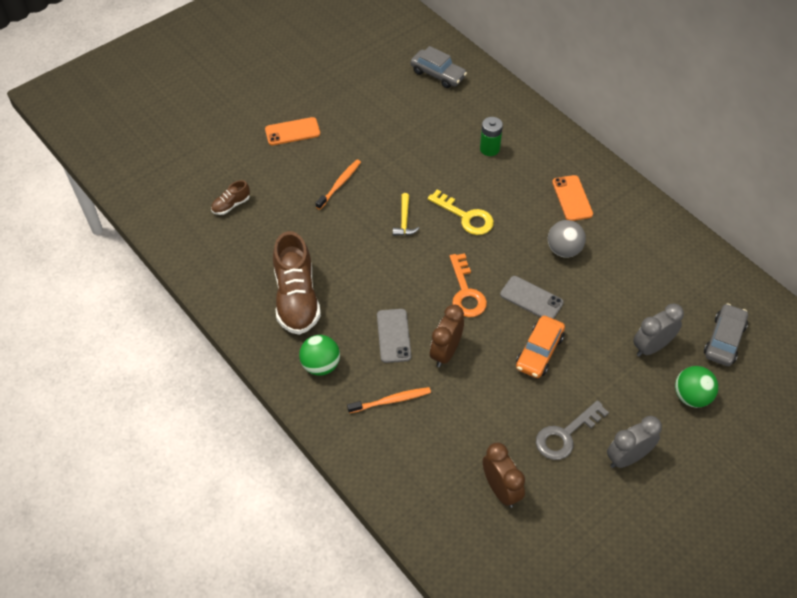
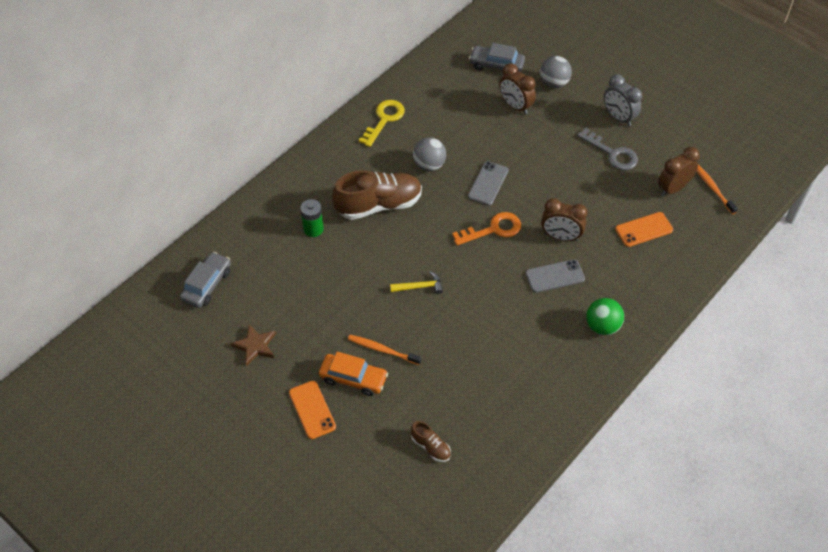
camera: 100 degrees left, 0 degrees up
brown shoe [273,231,321,335] -> brown shoe moved to [332,170,422,220]
orange toothbrush [347,387,431,413] -> orange toothbrush moved to [697,164,738,214]
yellow key [428,190,494,235] -> yellow key moved to [359,100,405,147]
orange car [516,316,565,378] -> orange car moved to [319,352,388,396]
orange phone [552,175,593,221] -> orange phone moved to [615,212,673,247]
grey clock [633,303,684,357] -> brown clock [499,63,536,115]
green ball [675,366,718,408] -> grey ball [540,56,572,88]
none -> brown star [231,324,276,366]

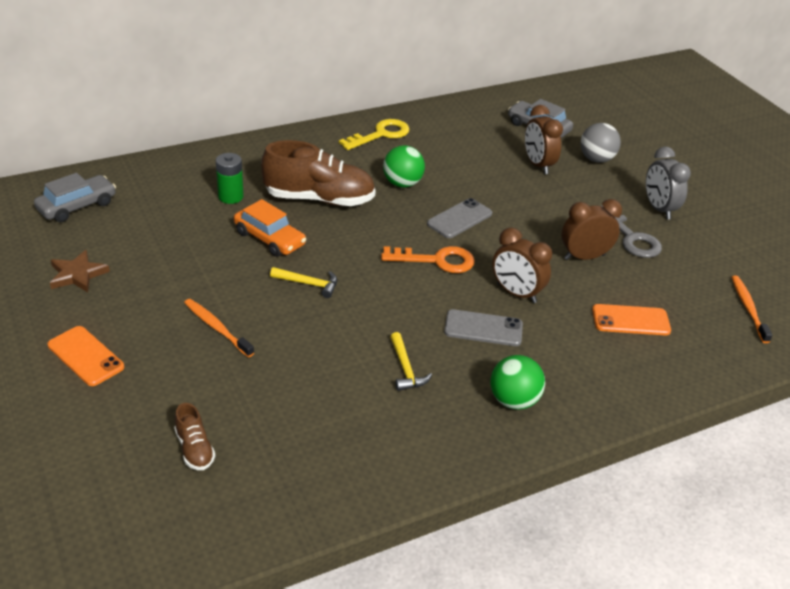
camera: 20 degrees right, 15 degrees down
orange phone [289,381,336,439] -> orange phone turned 45 degrees counterclockwise [47,326,124,386]
orange car [319,352,388,396] -> orange car moved to [234,199,306,257]
grey ball [413,137,446,171] -> green ball [383,145,425,187]
brown clock [658,147,700,197] -> brown clock moved to [562,199,622,260]
none -> yellow hammer [390,332,432,391]

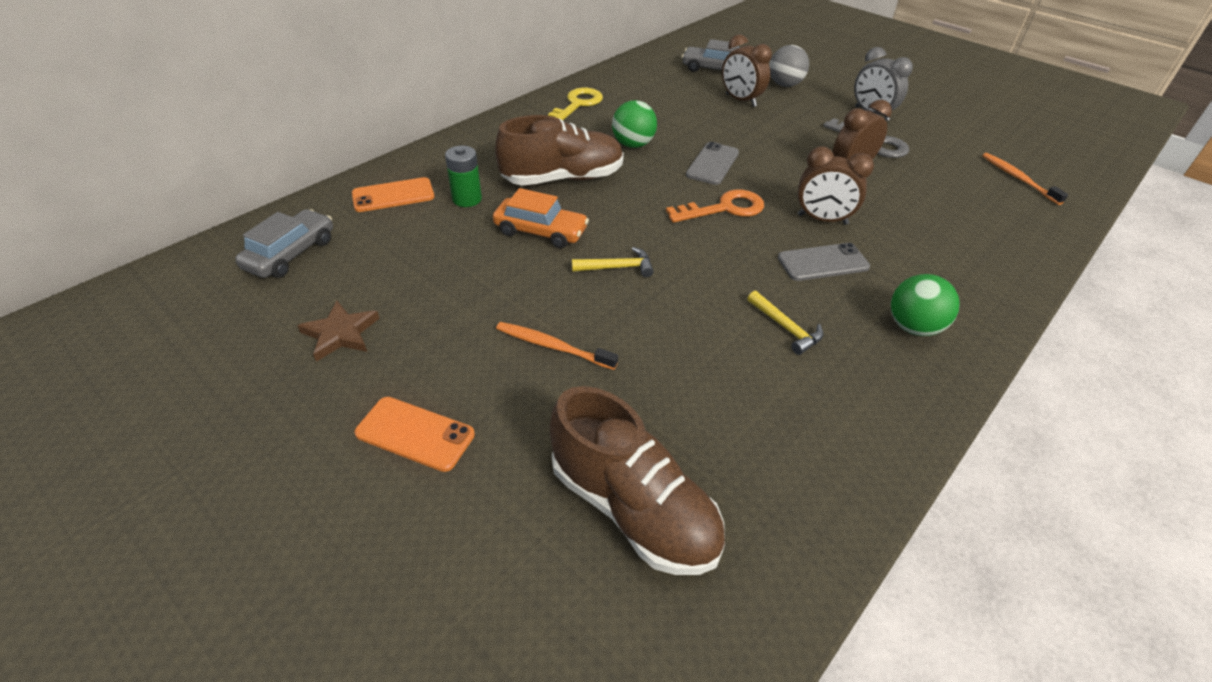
camera: 20 degrees left, 5 degrees up
brown shoe [174,403,215,470] -> brown shoe [550,386,725,575], size x2.16
orange phone [592,304,671,336] -> orange phone moved to [352,177,434,212]

